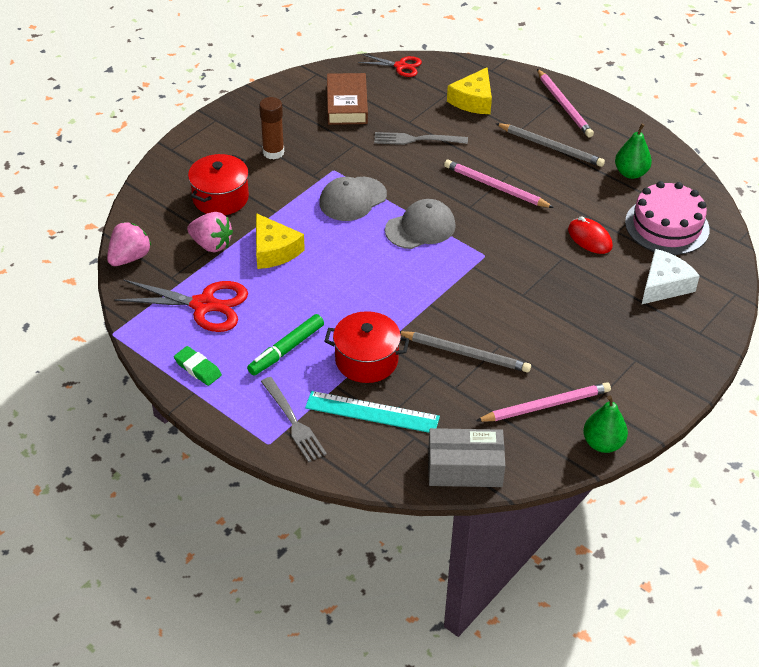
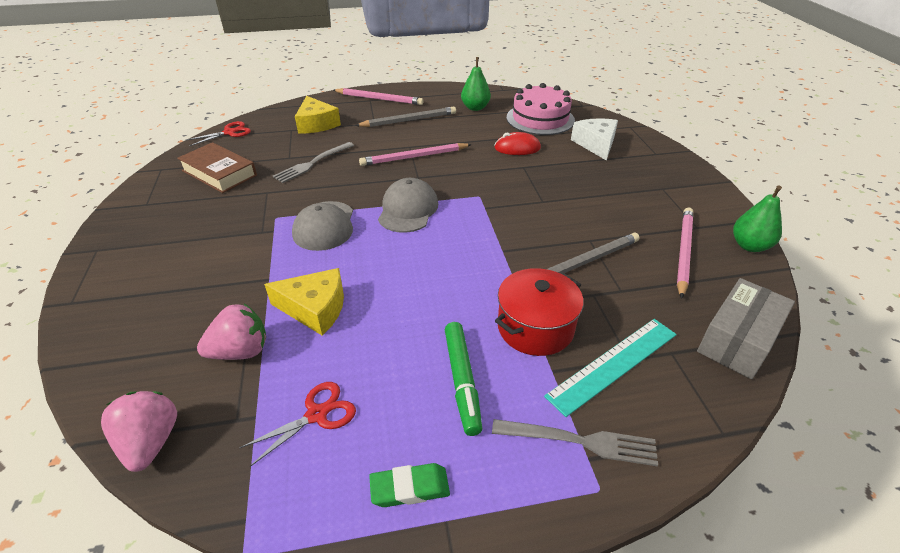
camera: 50 degrees left, 5 degrees down
red scissors [114,279,248,332] -> red scissors [239,382,356,467], size x0.58
red pot [188,154,249,215] -> none
brown glue stick [259,97,284,160] -> none

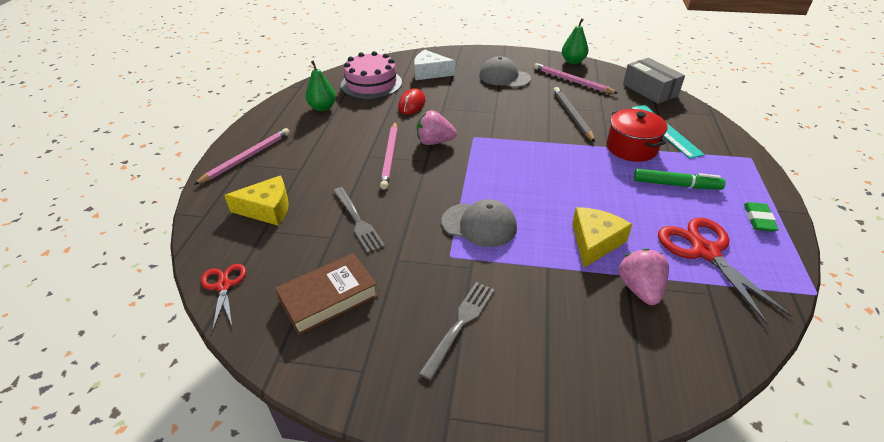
camera: 70 degrees left, 0 degrees up
pink strawberry [101,391,177,472] -> pink strawberry moved to [417,110,457,145]
red scissors [239,382,356,467] -> red scissors [658,217,793,325], size x1.73
grey pencil [355,107,456,127] -> none
grey cap [378,178,438,233] -> grey cap moved to [479,56,531,88]
grey fork [492,419,658,467] -> grey fork moved to [419,282,495,380]

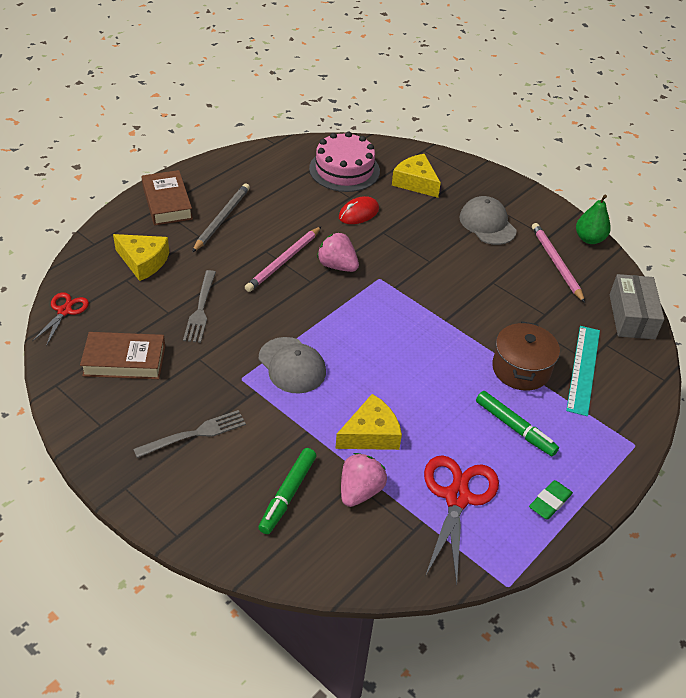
camera: 30 degrees right, 5 degrees up
pink pencil [194,128,290,185] -> brown book [142,170,193,225]
green pear [306,60,336,111] -> none
white cheese [414,50,455,80] -> yellow cheese [392,154,441,198]
grey pencil [553,87,595,142] -> grey pencil moved to [192,183,250,253]
red pot [607,109,667,162] -> brown pot [492,321,560,391]
none -> green marker [258,448,316,534]

